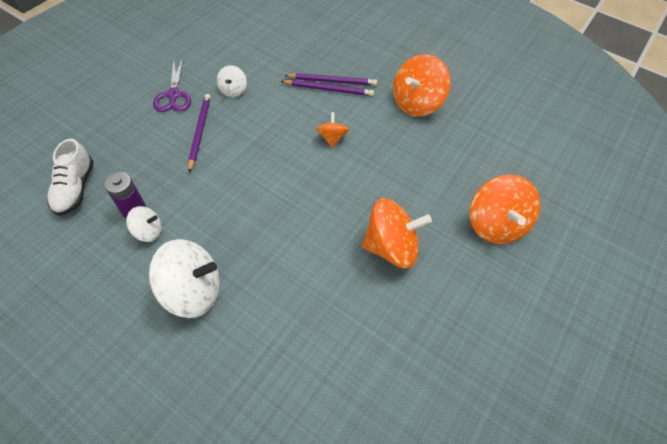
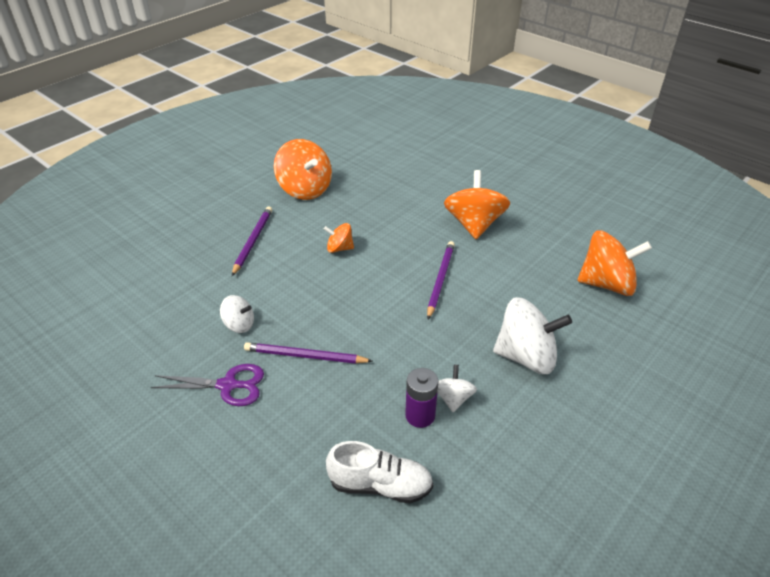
camera: 80 degrees left, 15 degrees down
white spinning top [149,239,220,318] -> white spinning top turned 90 degrees clockwise [493,297,572,374]
purple pencil [281,80,374,96] -> purple pencil moved to [427,241,455,319]
orange spinning top [470,174,540,244] -> orange spinning top moved to [578,231,652,296]

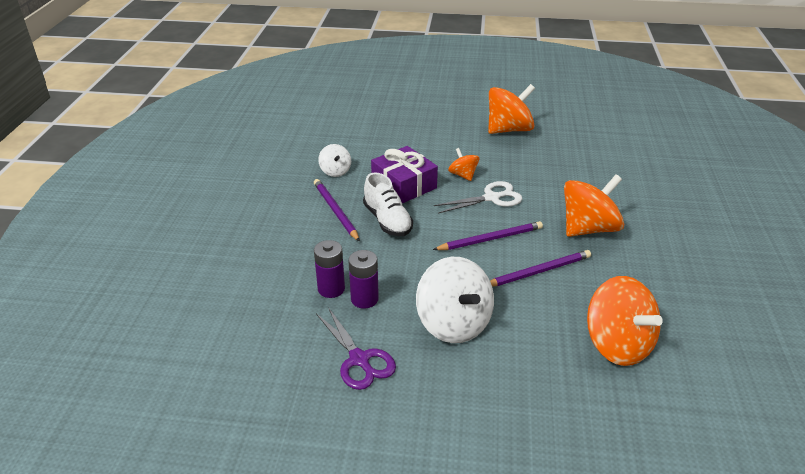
camera: 55 degrees right, 5 degrees down
purple scissors [151,364,264,406] -> purple scissors moved to [316,307,396,390]
purple pencil [232,207,272,276] -> purple pencil moved to [490,250,591,287]
orange spinning top [274,139,332,200] -> orange spinning top turned 135 degrees counterclockwise [488,84,535,134]
white shoe [326,441,433,503] -> white shoe moved to [363,172,413,236]
white spinning top [437,365,477,412] -> purple battery [348,250,379,309]
none -> purple gift [371,146,438,203]
none -> white scissors [434,181,522,213]

